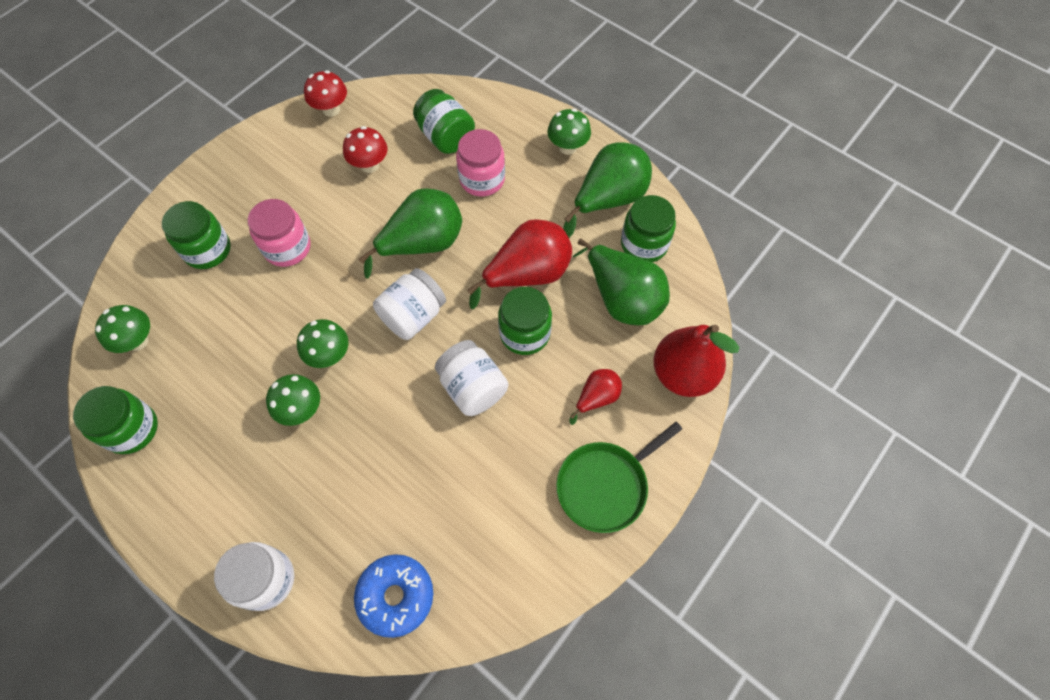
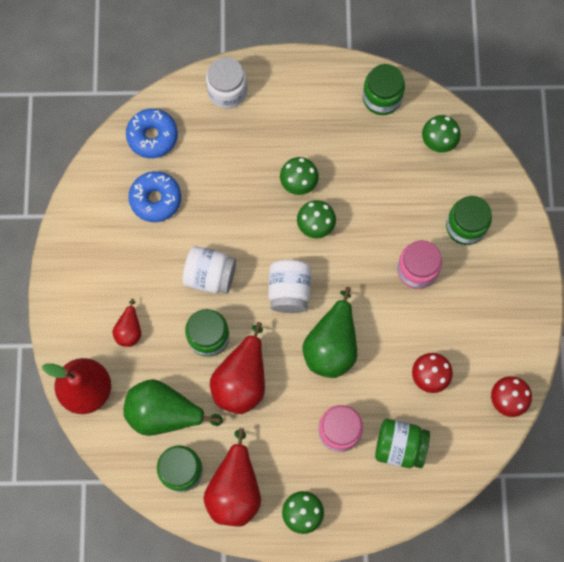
camera: 140 degrees right, 10 degrees up
green pan [556,422,682,533] -> none
green pear [563,142,652,238] -> red pear [203,428,261,527]
none -> blue donut [129,171,181,222]

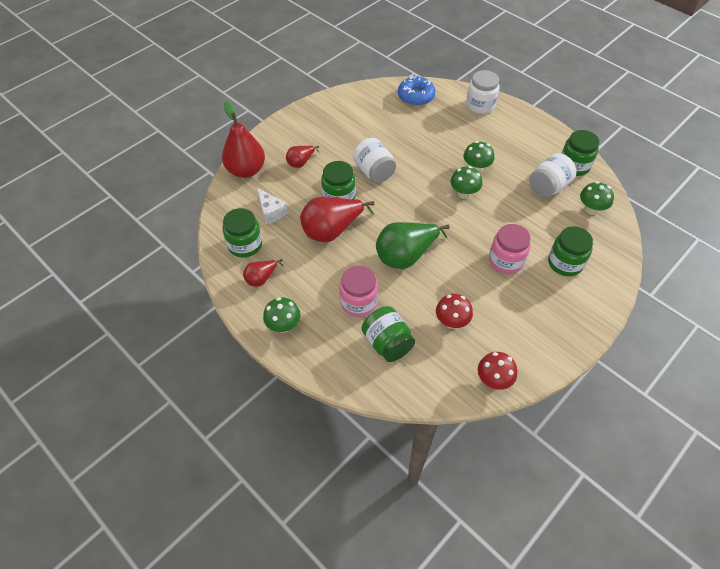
camera: 45 degrees right, 20 degrees down
green pear [123,379,223,436] -> white cheese [257,188,288,224]
blue donut [129,171,181,222] -> none
red pear [203,428,261,527] -> red pear [243,259,283,287], size x0.53
white jar [268,260,311,313] -> white jar moved to [529,153,576,197]

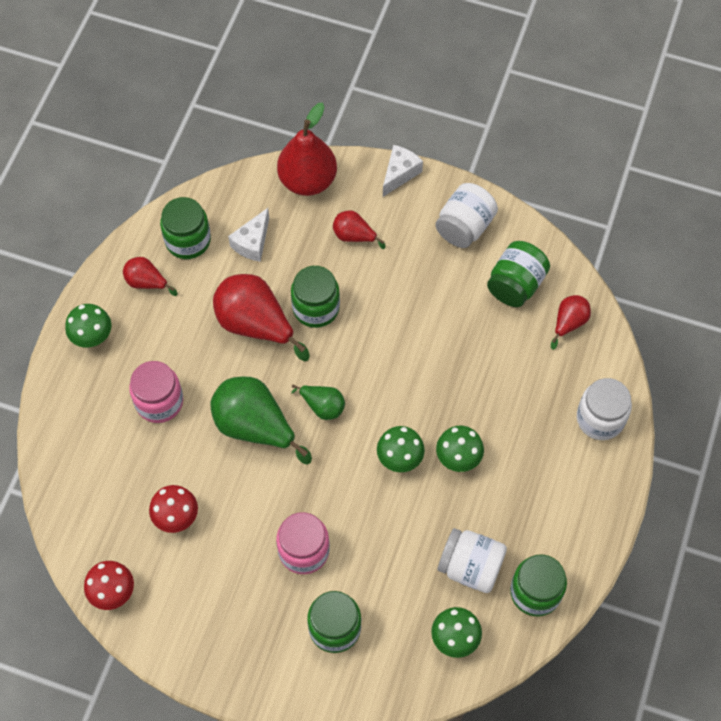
camera: 65 degrees right, 10 degrees up
white jar [353,138,396,183] -> white jar moved to [435,183,498,248]
green jar [362,306,415,362] -> green jar moved to [487,241,550,307]
blue donut [398,75,435,106] -> red pear [551,295,591,350]
none -> green pear [291,385,345,420]
none -> white cheese [383,145,423,197]

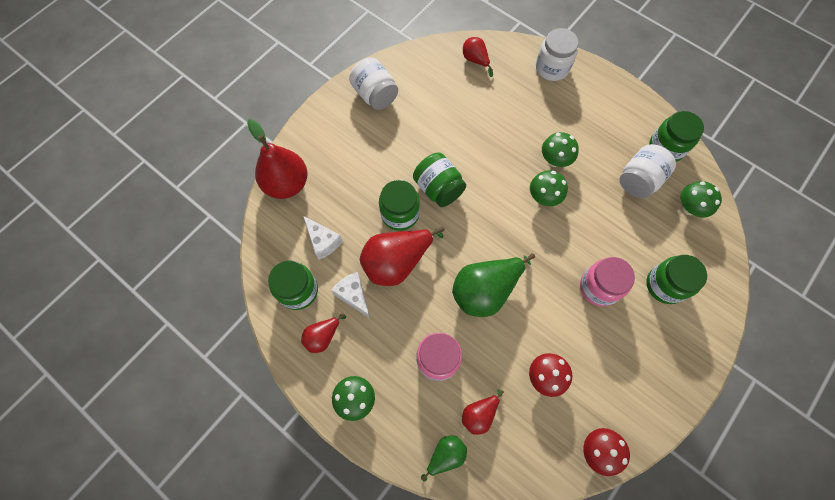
camera: 70 degrees left, 5 degrees up
green pear [291,385,345,420] -> green pear moved to [421,436,467,481]
red pear [333,210,385,249] -> red pear moved to [462,390,504,435]
white cheese [383,145,423,197] -> white cheese moved to [331,272,370,318]
green jar [487,241,550,307] -> green jar moved to [413,152,466,207]

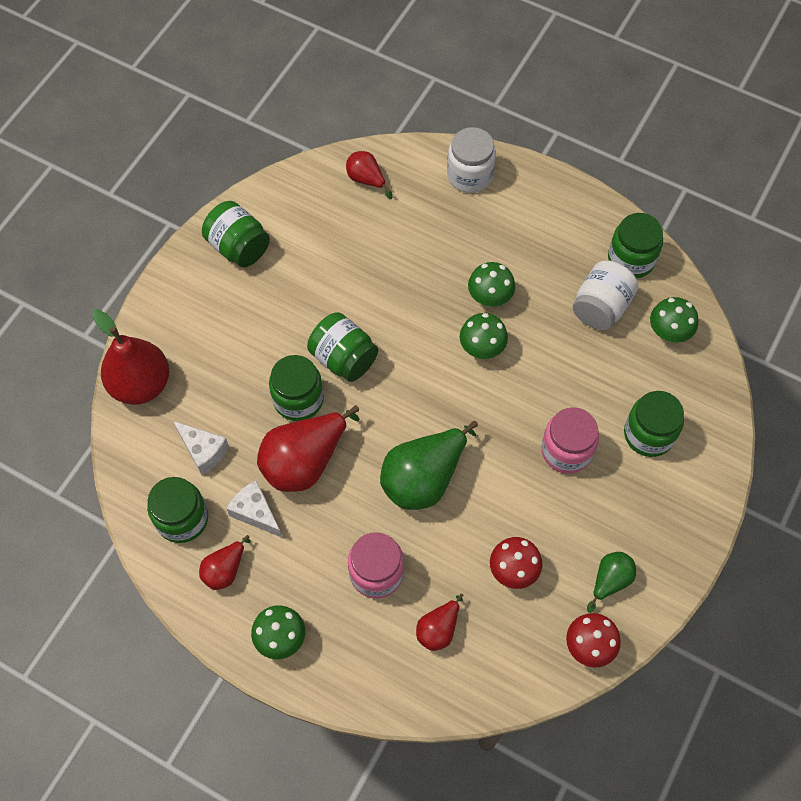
camera: 10 degrees left, 5 degrees down
white jar [349,57,398,110] -> green jar [202,201,270,267]
green pear [421,436,467,481] -> green pear moved to [587,552,636,613]

